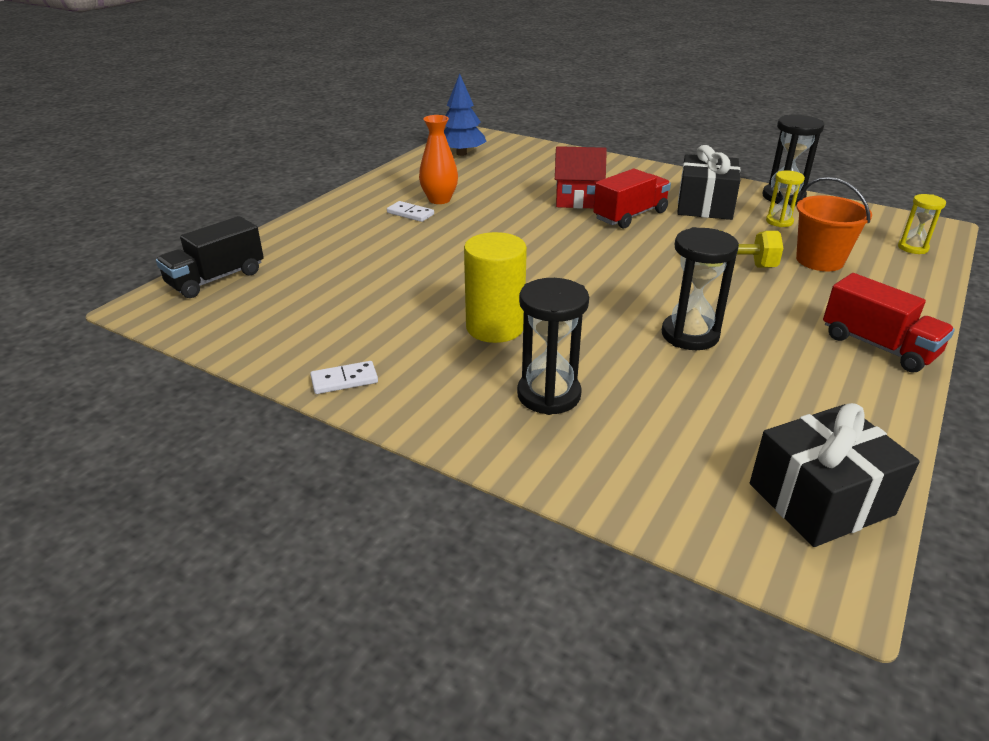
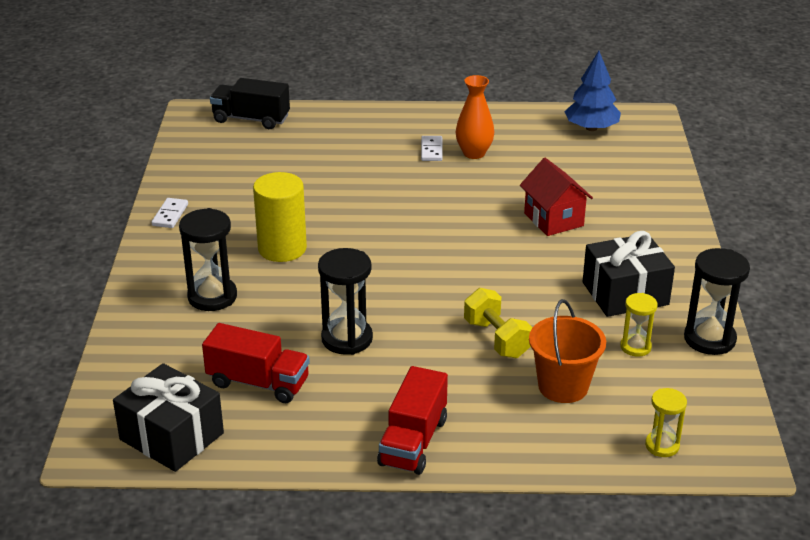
camera: 60 degrees right, 0 degrees up
white domino [310,361,378,394] -> white domino turned 60 degrees clockwise [151,198,188,228]
red truck [593,169,671,228] -> red truck moved to [202,323,310,403]

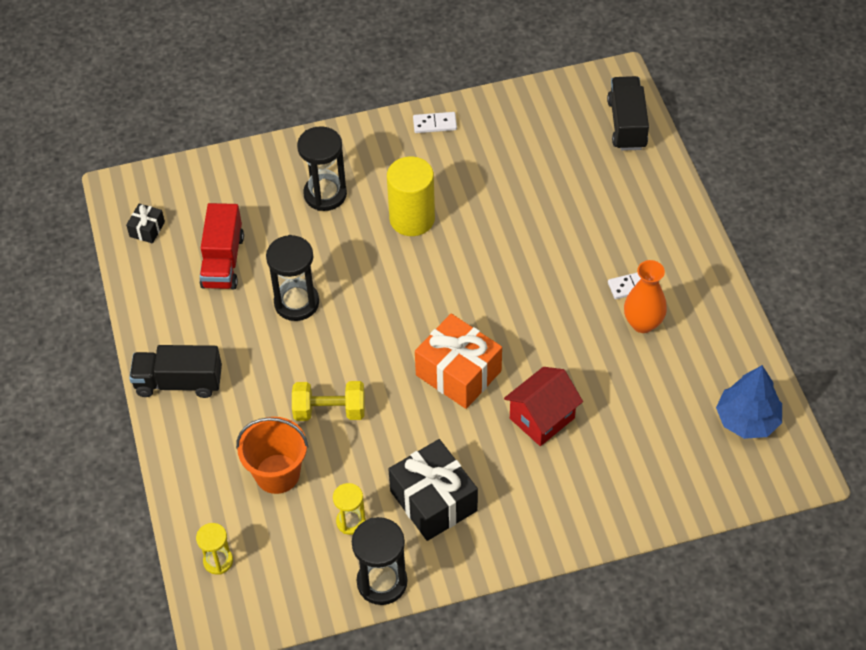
camera: 75 degrees right, 20 degrees up
black gift [113,363,224,472] -> black gift [126,204,165,243], size x0.48
red truck [377,366,448,475] -> black truck [129,345,222,398]
yellow dumbbell [464,288,533,358] -> yellow dumbbell turned 45 degrees clockwise [292,381,365,421]
none -> orange gift [415,314,502,409]

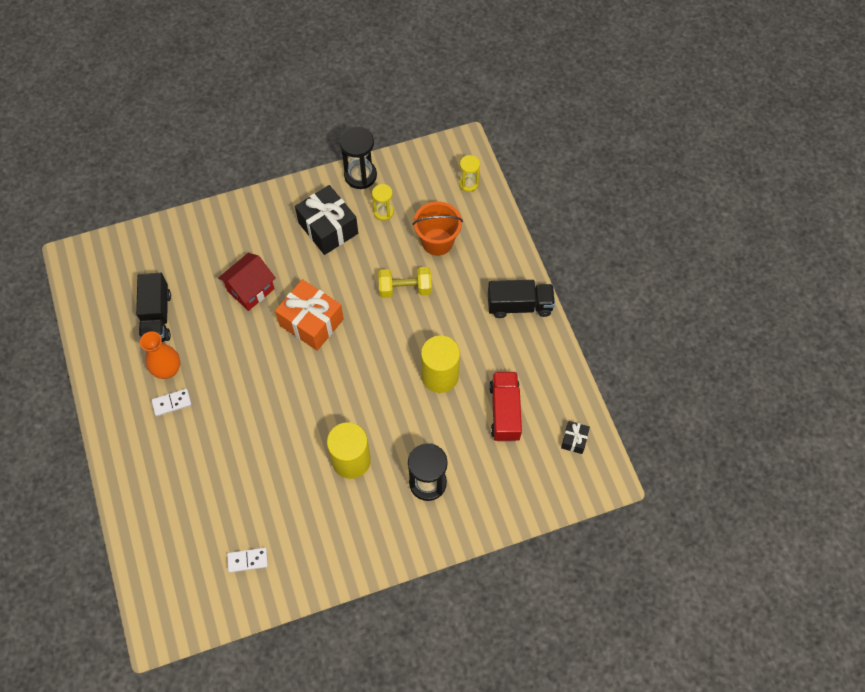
camera: 175 degrees right, 10 degrees up
black hourglass [266,235,319,321] -> yellow cylinder [421,335,460,393]
white domino [413,112,457,133] -> white domino moved to [227,548,268,573]
black truck [607,76,649,151] -> black truck moved to [136,273,171,342]
blue tree [716,365,782,439] -> none

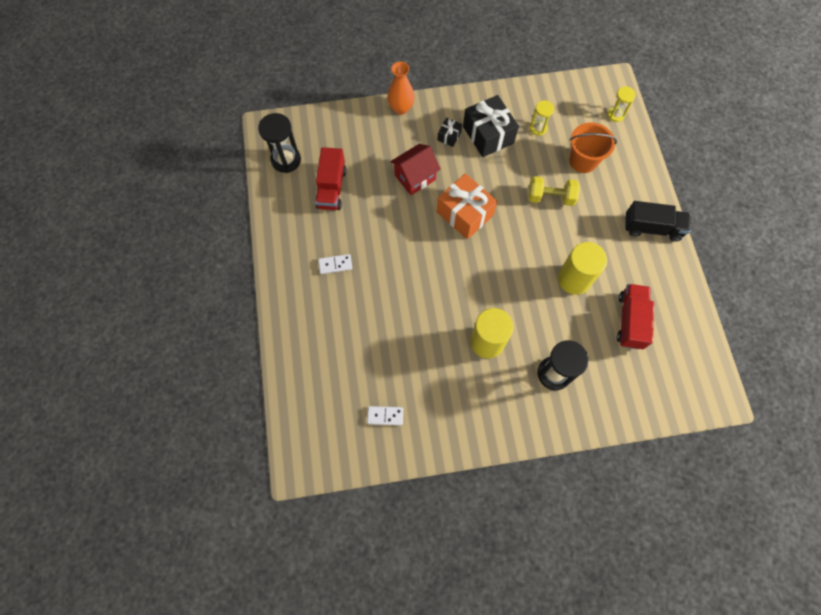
camera: 10 degrees right, 5 degrees up
black truck [136,273,171,342] -> red truck [315,147,346,210]
orange vase [140,331,180,379] -> orange vase moved to [387,61,415,115]
black hourglass [340,127,377,189] -> black hourglass moved to [258,113,301,173]
black gift [561,421,590,454] -> black gift moved to [437,118,462,147]

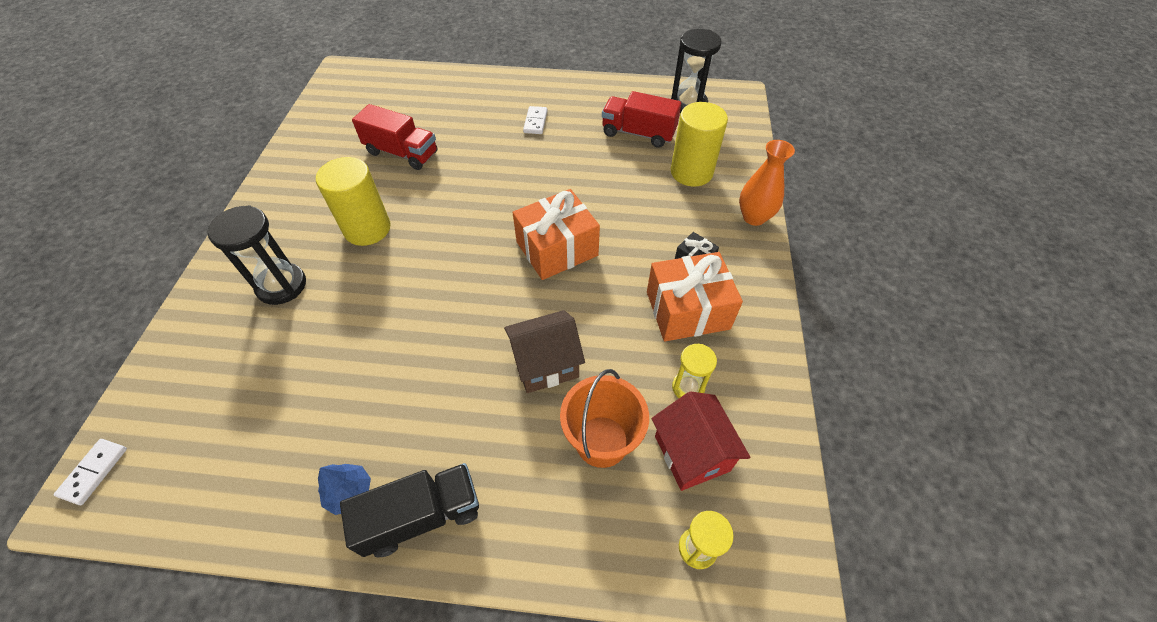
camera: 105 degrees right, 15 degrees down
white domino [367,406,403,425] -> white domino moved to [53,439,127,505]
red house [390,144,441,195] -> red house moved to [652,391,750,491]
black gift [463,95,519,157] -> orange gift [647,252,743,341]
yellow dumbbell [528,176,580,206] -> brown house [504,310,585,393]
yellow cylinder [558,242,607,295] -> yellow cylinder moved to [671,102,728,187]
red truck [617,284,654,349] -> red truck moved to [352,104,437,170]
black truck [625,201,690,242] -> black truck turned 135 degrees counterclockwise [340,463,479,557]
none -> blue tree [318,464,371,515]

